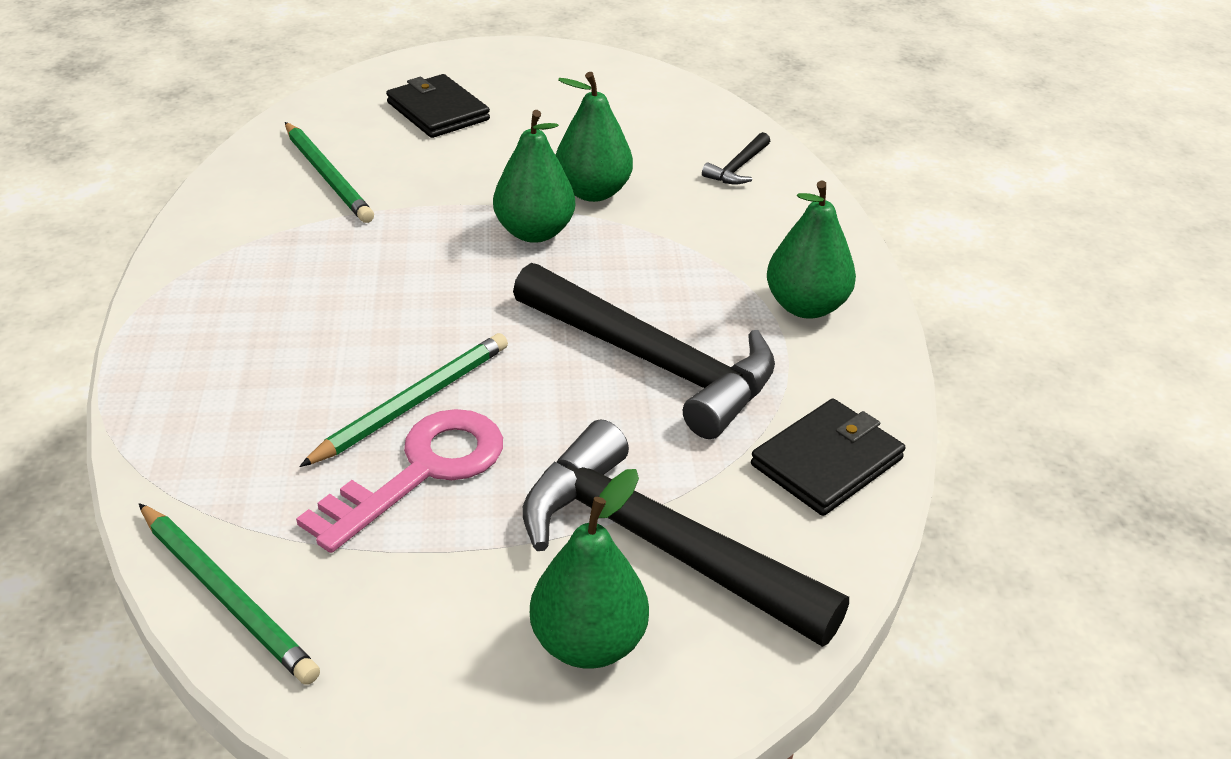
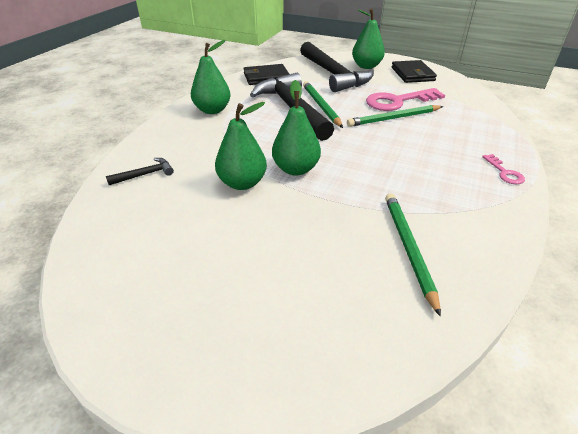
camera: 150 degrees left, 0 degrees up
green pencil [139,503,320,685] -> green pencil moved to [303,81,343,128]
black wallet [386,74,490,138] -> black wallet moved to [391,60,437,83]
none -> pink key [482,154,525,184]

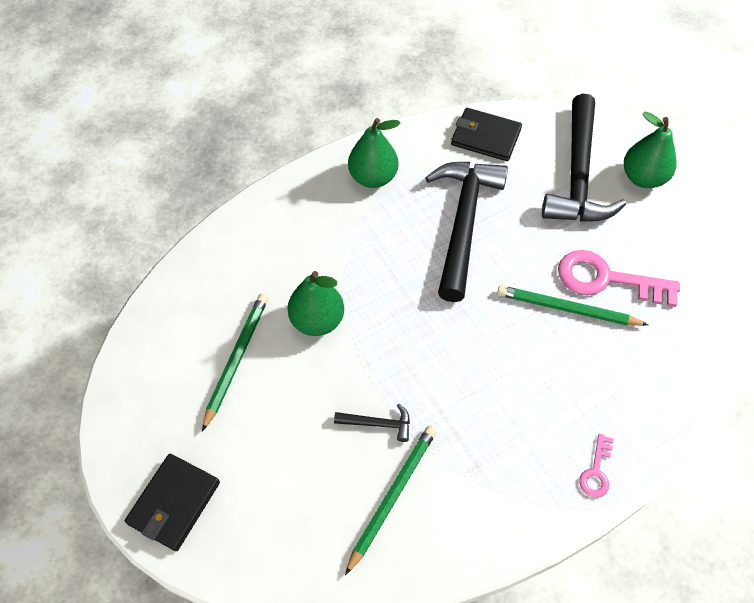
camera: 35 degrees right, 20 degrees up
black hammer [106,158,174,185] -> black hammer moved to [334,403,410,442]
green pear [272,80,321,176] -> none
green pencil [303,81,343,128] -> green pencil moved to [202,294,268,431]
black wallet [391,60,437,83] -> black wallet moved to [125,454,220,551]

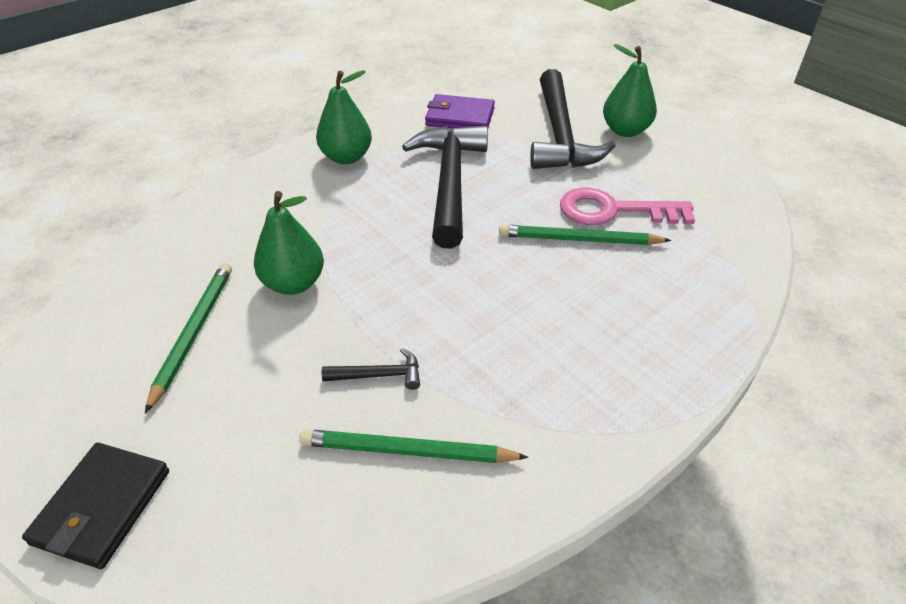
camera: 10 degrees left, 15 degrees down
green pencil [345,426,437,575] -> green pencil turned 105 degrees counterclockwise [299,429,528,463]
black wallet [451,108,522,161] -> purple wallet [425,94,495,129]
pink key [579,434,614,498] -> none

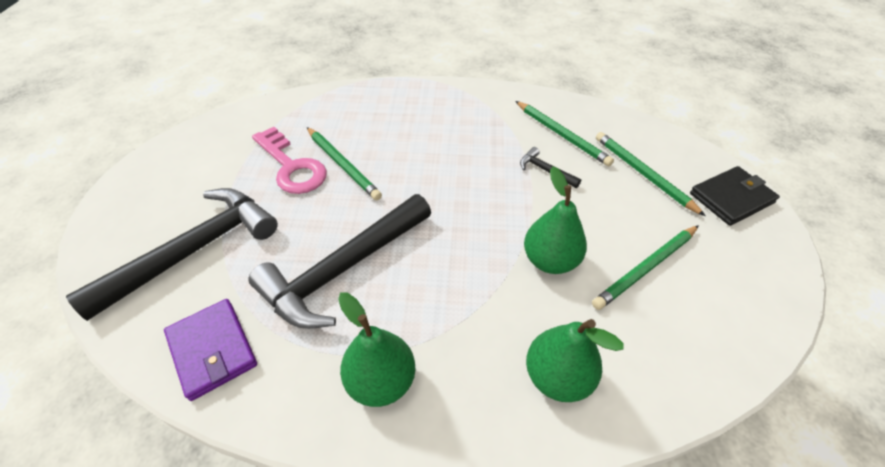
camera: 135 degrees left, 5 degrees up
green pear [603,44,657,137] -> green pear moved to [526,319,624,402]
none -> green pencil [596,132,705,216]

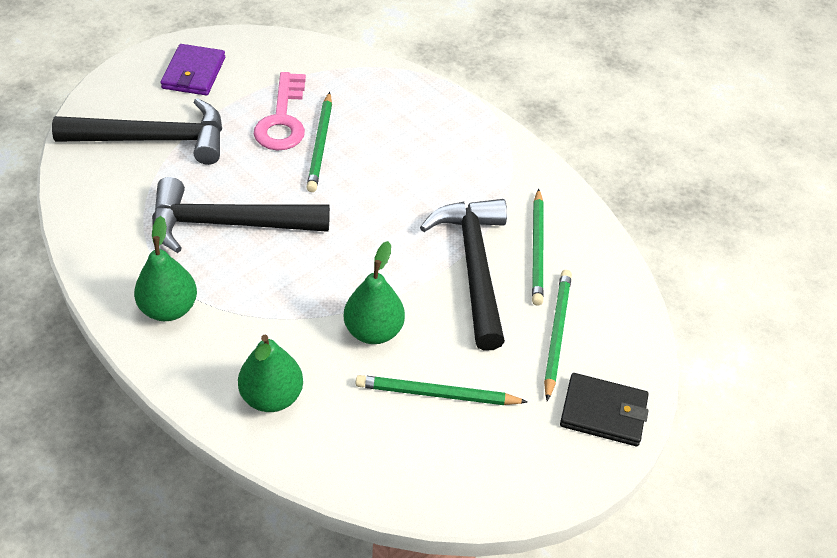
camera: 40 degrees right, 0 degrees up
purple wallet [164,299,257,401] -> purple wallet moved to [161,44,225,96]
black hammer [520,147,581,188] -> black hammer [420,199,507,351], size x2.45

